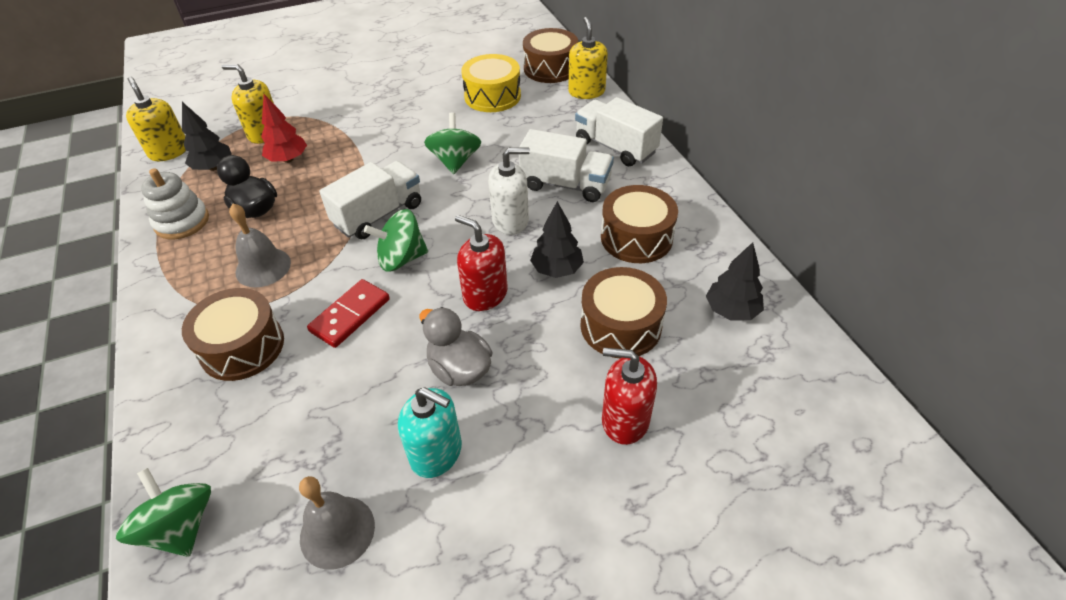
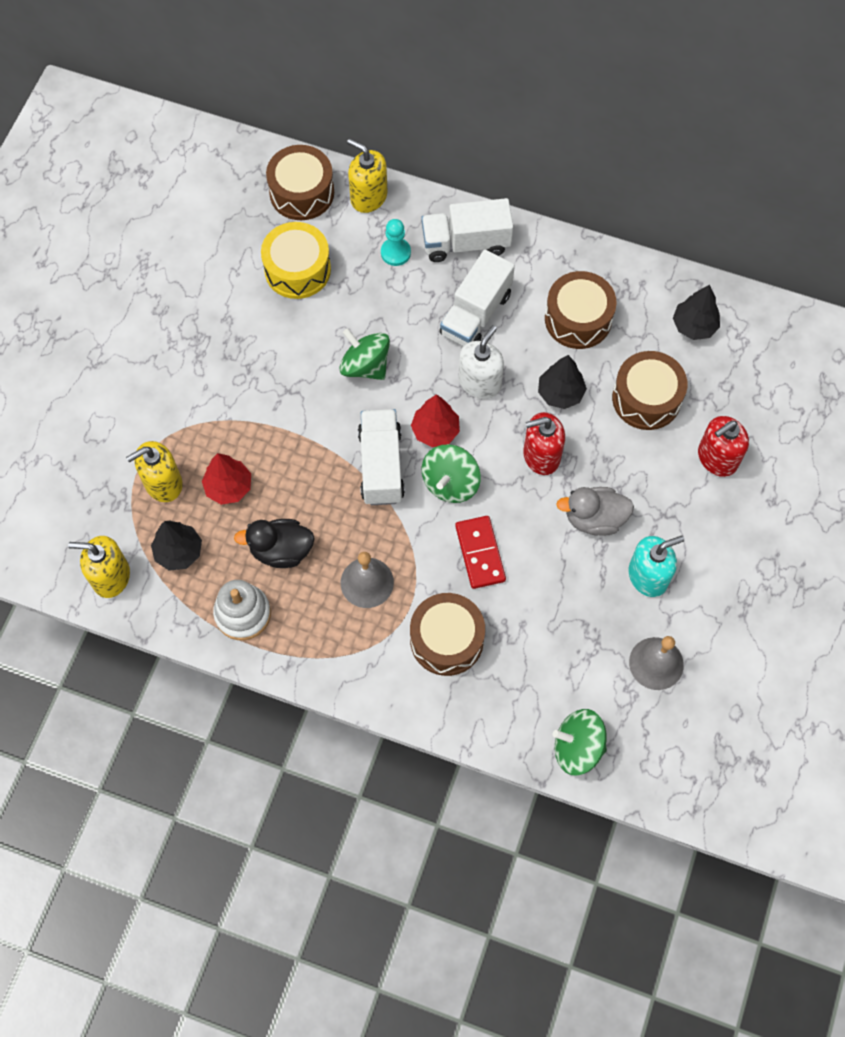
camera: 50 degrees left, 20 degrees up
white truck [519,129,614,202] -> white truck turned 150 degrees clockwise [440,250,515,346]
none -> turquoise pawn [381,219,411,266]
none -> red tree [411,394,460,447]

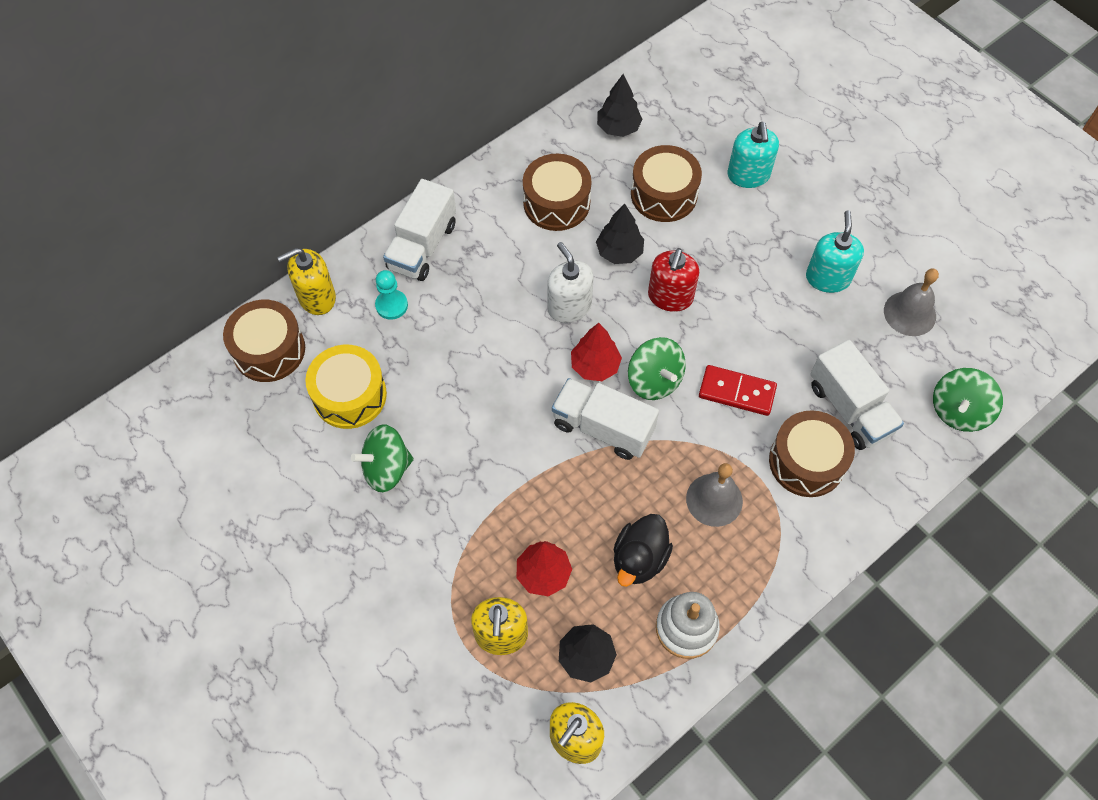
camera: 60 degrees left, 5 degrees down
green spinning top [340,328,390,380] -> green spinning top moved to [351,424,414,492]
white truck [440,250,515,346] -> white truck moved to [810,340,904,450]
grey duck [556,487,634,536] -> none
red soap dispenser [698,416,749,477] -> turquoise soap dispenser [728,122,779,188]

